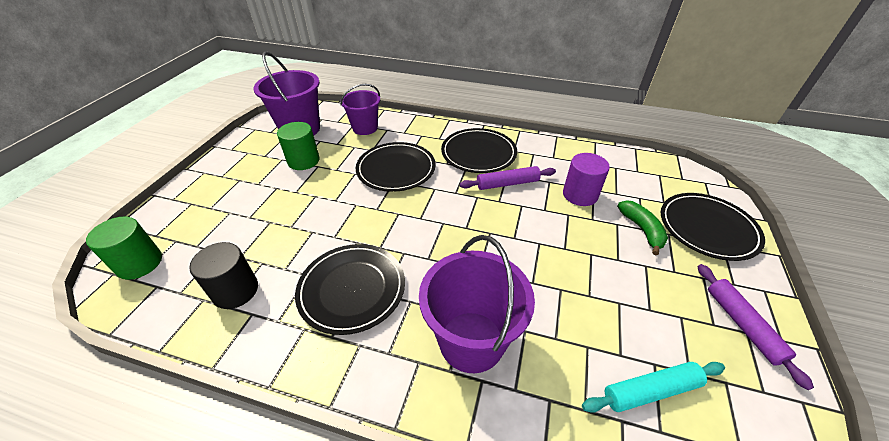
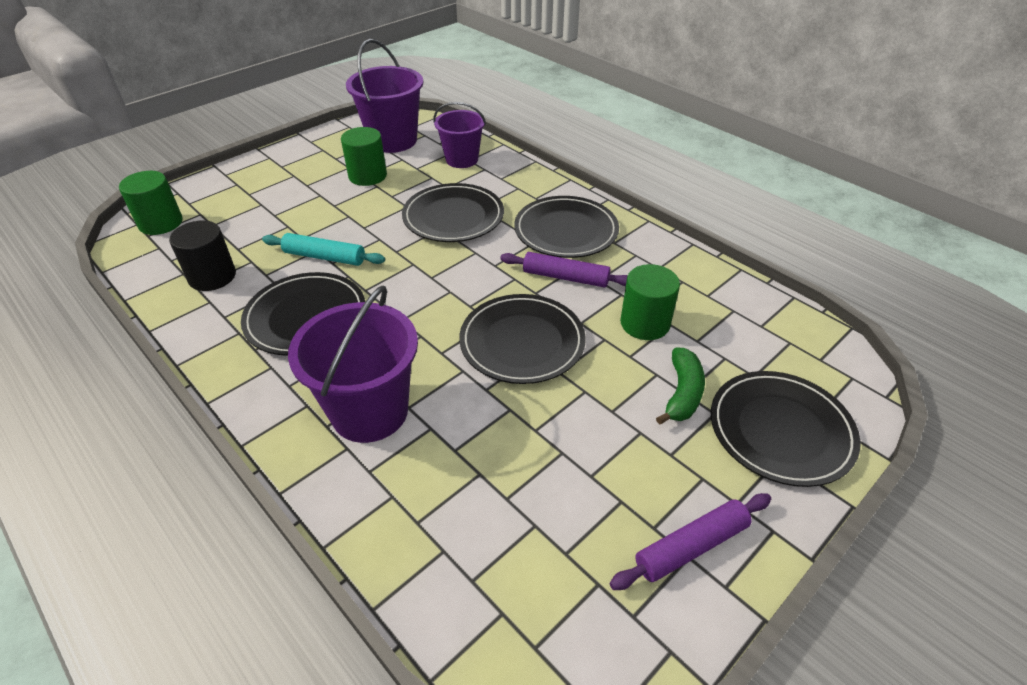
camera: 30 degrees right, 0 degrees up
purple cylinder [563,153,610,206] -> green cylinder [620,264,680,340]
turquoise rolling pin [582,362,725,413] -> turquoise rolling pin moved to [262,233,385,266]
purple rolling pin [698,264,814,390] -> purple rolling pin turned 45 degrees clockwise [610,493,771,590]
none -> black plate [459,294,586,384]

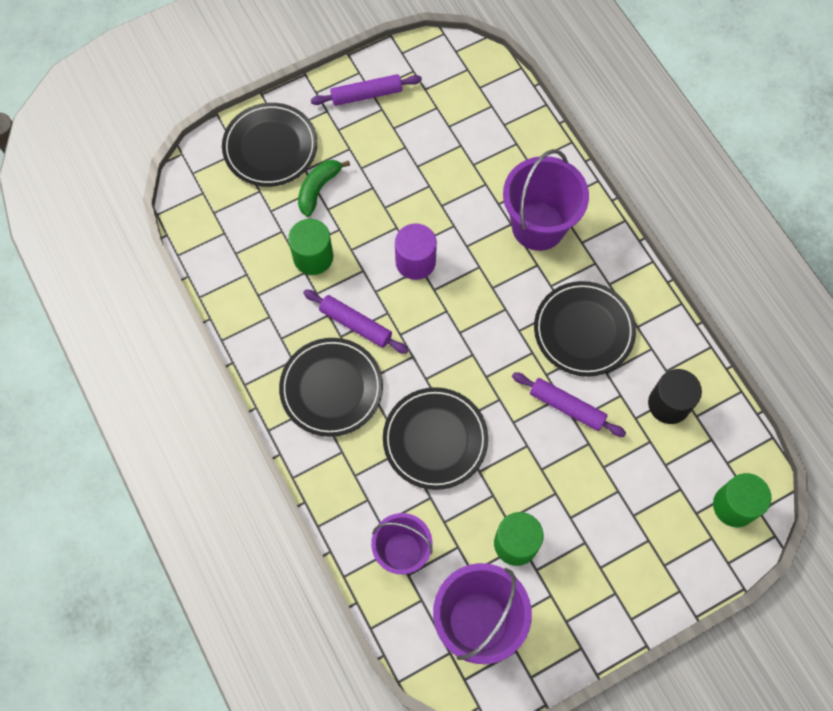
camera: 165 degrees left, 25 degrees up
turquoise rolling pin [262,233,385,266] -> purple rolling pin [512,372,626,437]
black plate [459,294,586,384] -> purple cylinder [395,223,437,280]

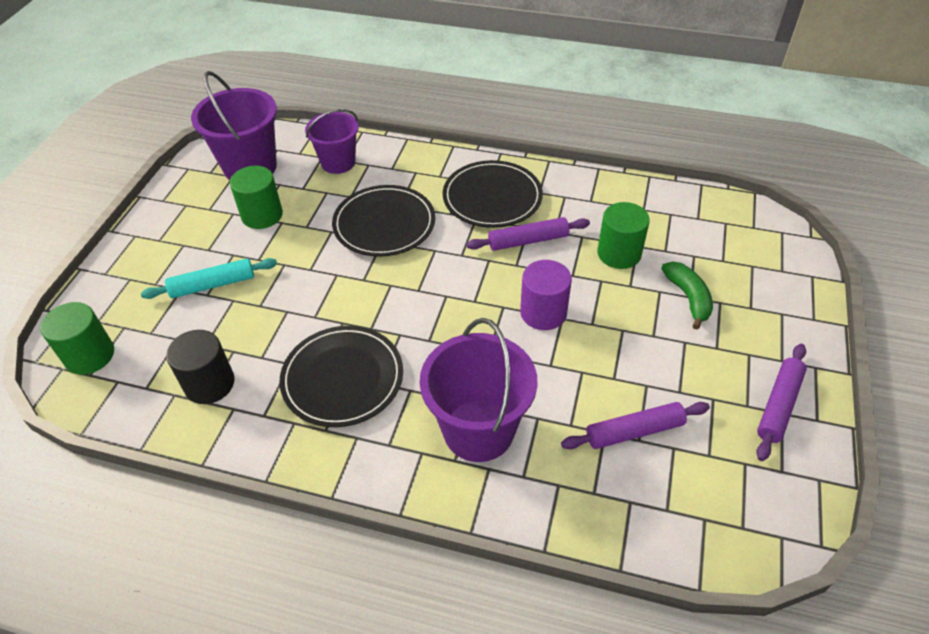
camera: 135 degrees right, 20 degrees down
black plate [222,103,318,187] -> none
purple rolling pin [512,372,626,437] -> purple rolling pin moved to [561,402,710,449]
none -> turquoise rolling pin [141,258,277,299]

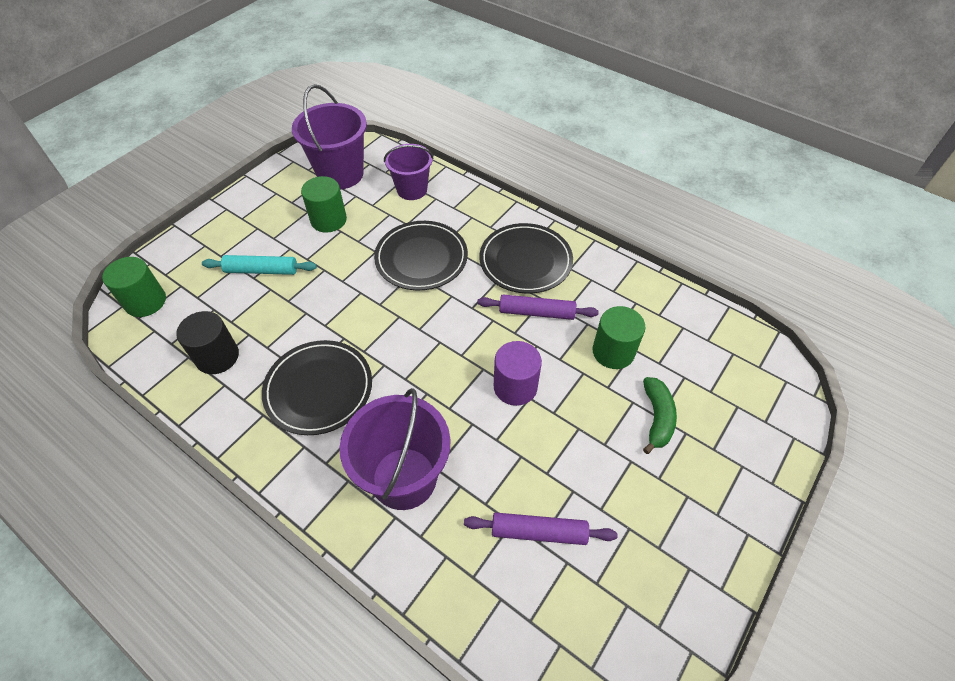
camera: 20 degrees right, 5 degrees up
purple rolling pin [756,344,807,461] -> none

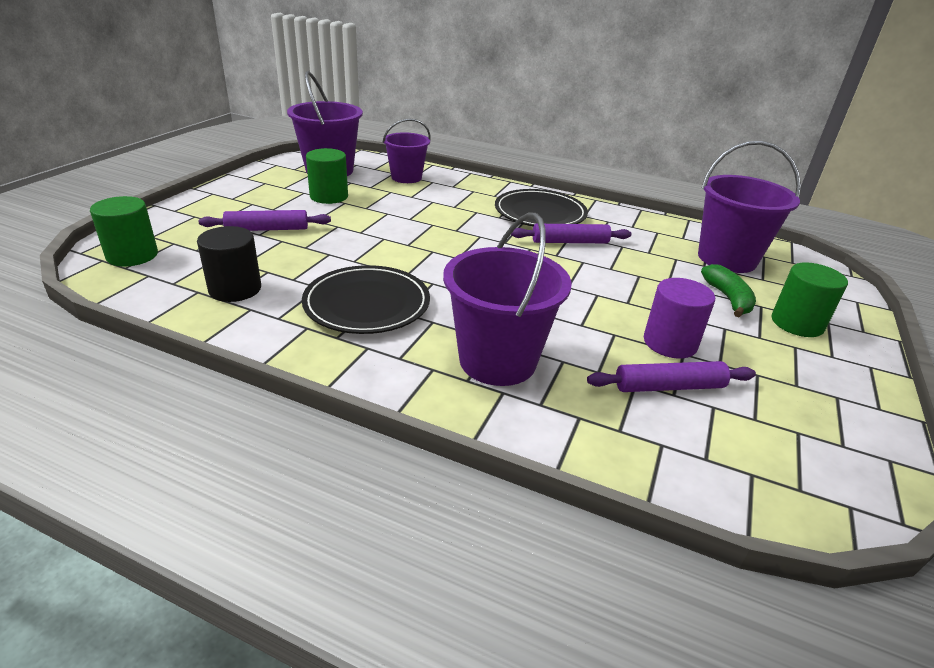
camera: 15 degrees left, 20 degrees down
turquoise rolling pin [202,255,317,275] -> purple rolling pin [199,210,331,231]
black plate [374,221,468,290] -> none
purple cylinder [494,341,542,406] -> purple cylinder moved to [643,278,715,359]
green cylinder [593,306,646,369] -> green cylinder moved to [771,262,848,337]
none -> purple bucket [698,141,801,273]

